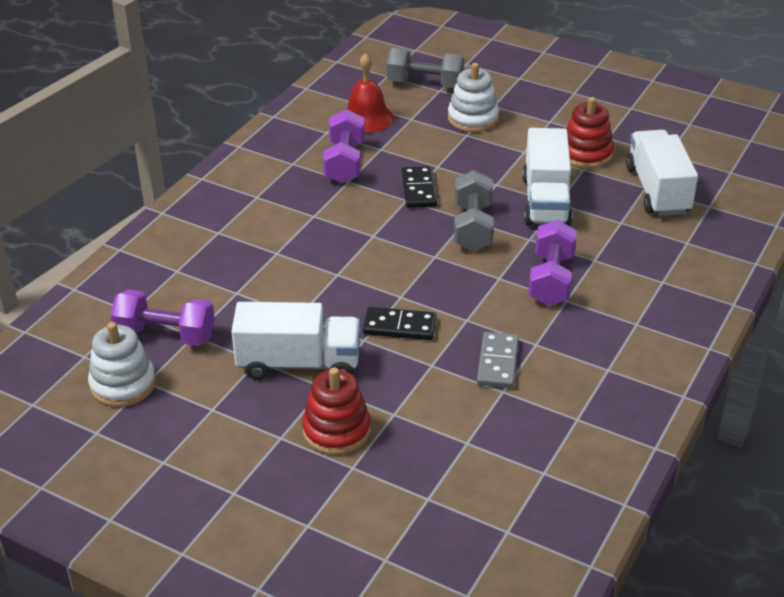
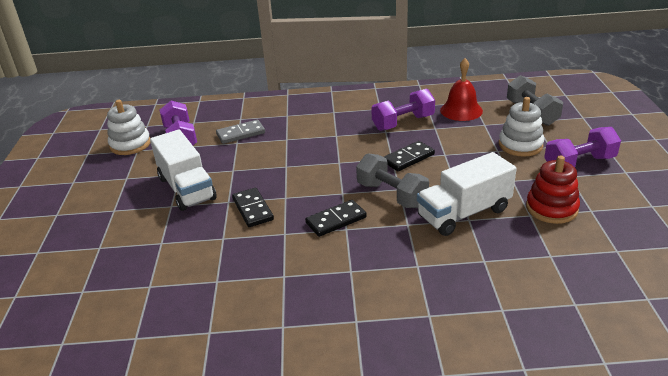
camera: 60 degrees right, 5 degrees down
red stacking toy [302,367,371,455] -> none
grey dumbbell [454,170,494,251] -> grey dumbbell turned 75 degrees clockwise [356,153,429,208]
grey domino [477,332,519,388] -> grey domino moved to [216,120,265,144]
purple dumbbell [528,220,577,306] -> purple dumbbell moved to [544,127,621,167]
white truck [626,130,698,216] -> none
none -> black domino [305,200,367,237]

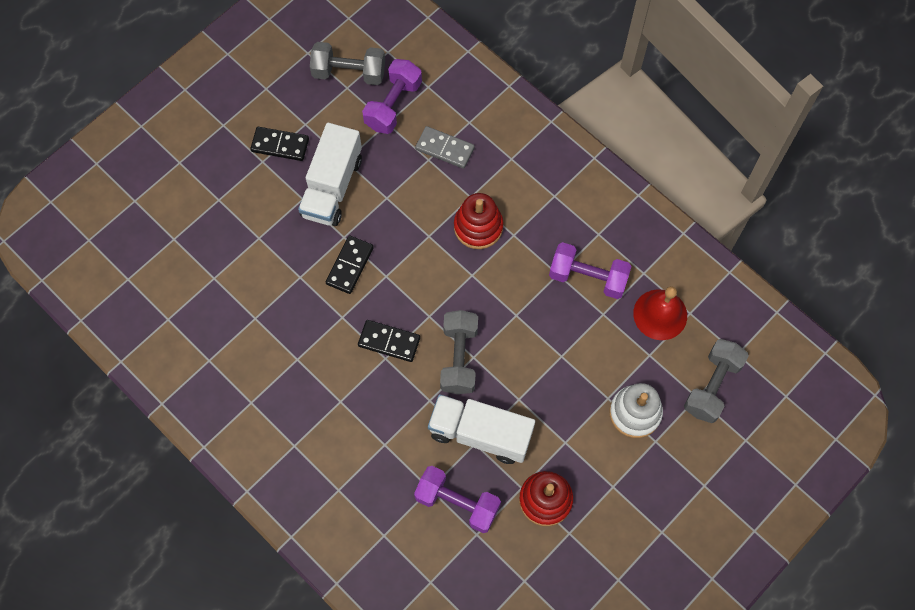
camera: 45 degrees right, 35 degrees up
white stacking toy [107,100,150,155] -> grey dumbbell [310,42,385,85]
black domino [384,141,435,171] -> black domino moved to [250,127,309,161]
purple dumbbell [544,127,621,167] -> purple dumbbell moved to [414,466,501,533]
none -> red stacking toy [454,193,503,249]

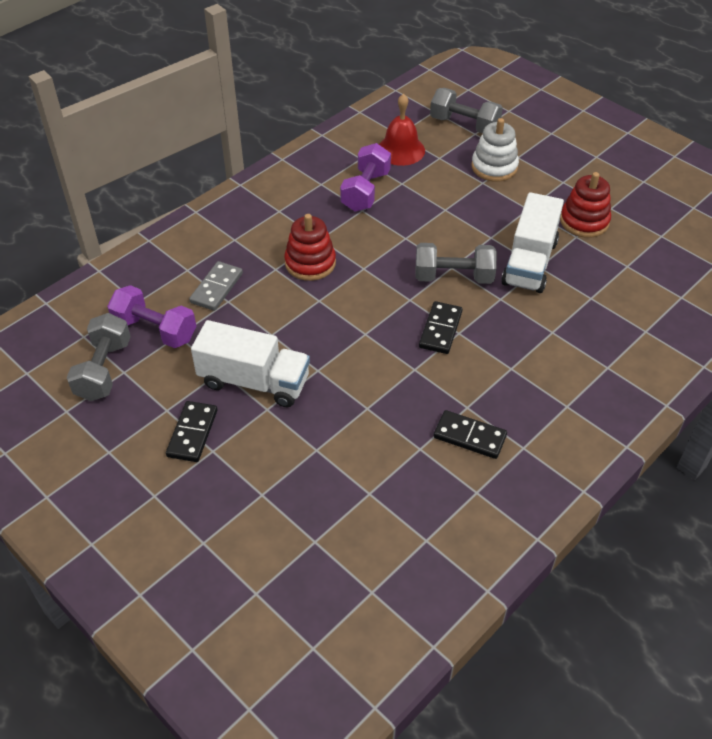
camera: 90 degrees left, 20 degrees down
black domino [326,235,374,294] -> black domino moved to [434,410,507,459]
purple dumbbell [414,466,501,533] -> none

